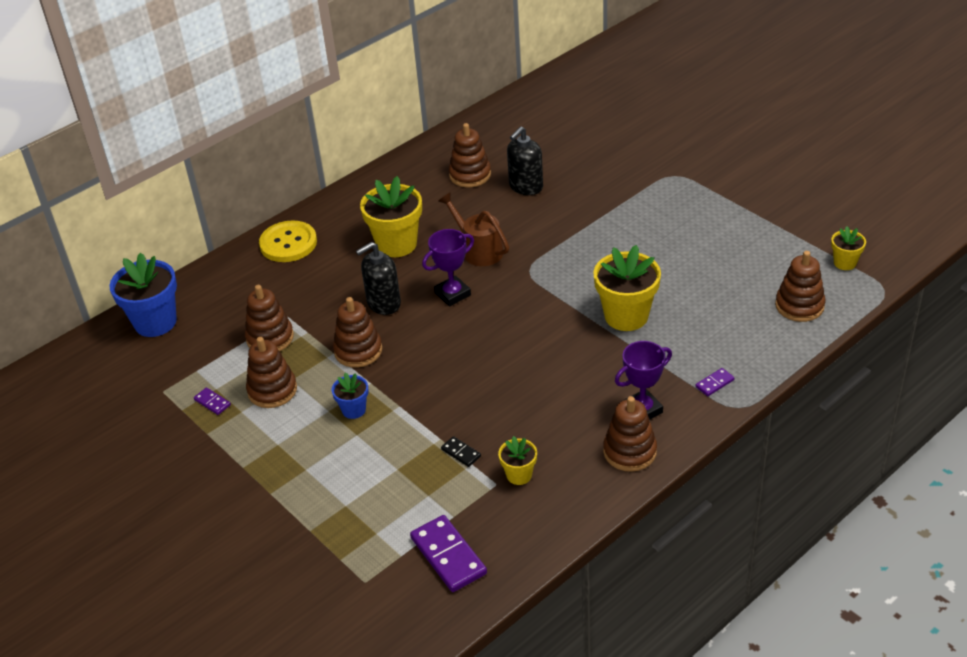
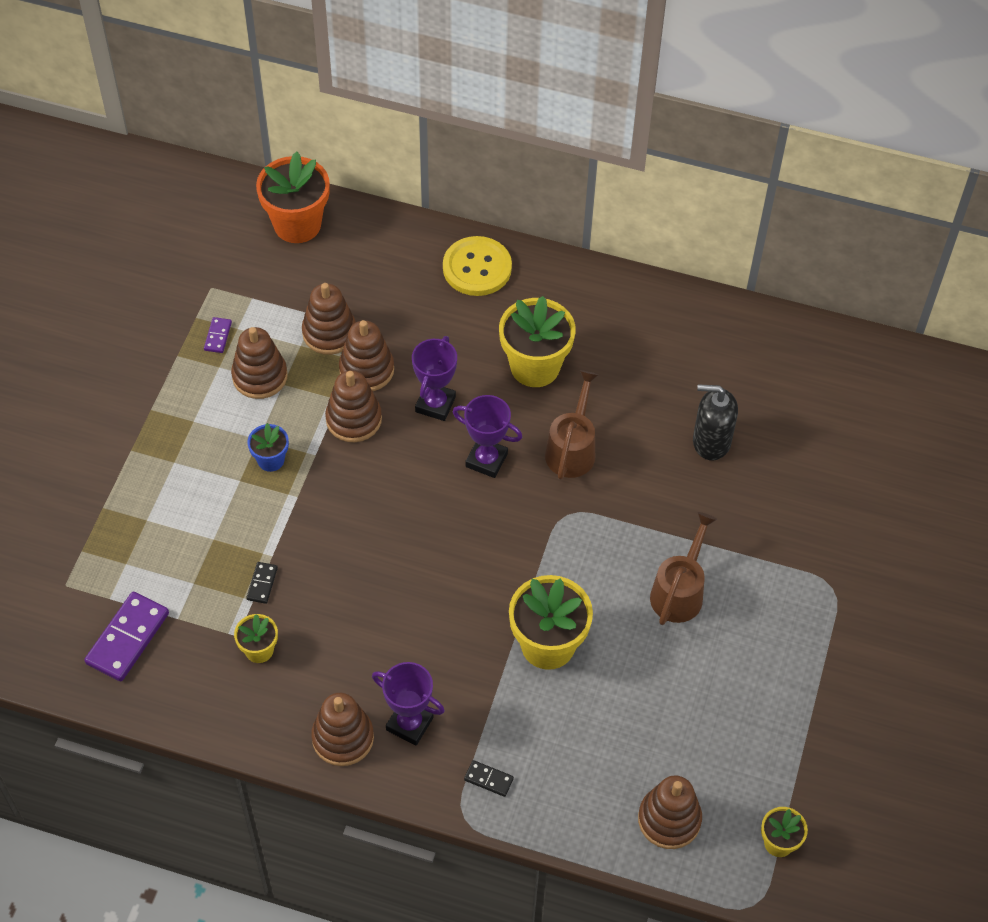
camera: 55 degrees right, 15 degrees up
blue flower pot [109,253,177,337] -> orange flower pot [256,152,330,243]
black soap dispenser [356,242,401,315] -> purple trophy [412,336,457,421]
brown stacking toy [449,123,491,187] -> brown stacking toy moved to [339,320,394,391]
purple domino [696,368,734,396] -> black domino [464,760,514,797]
none -> brown watering can [650,512,717,625]

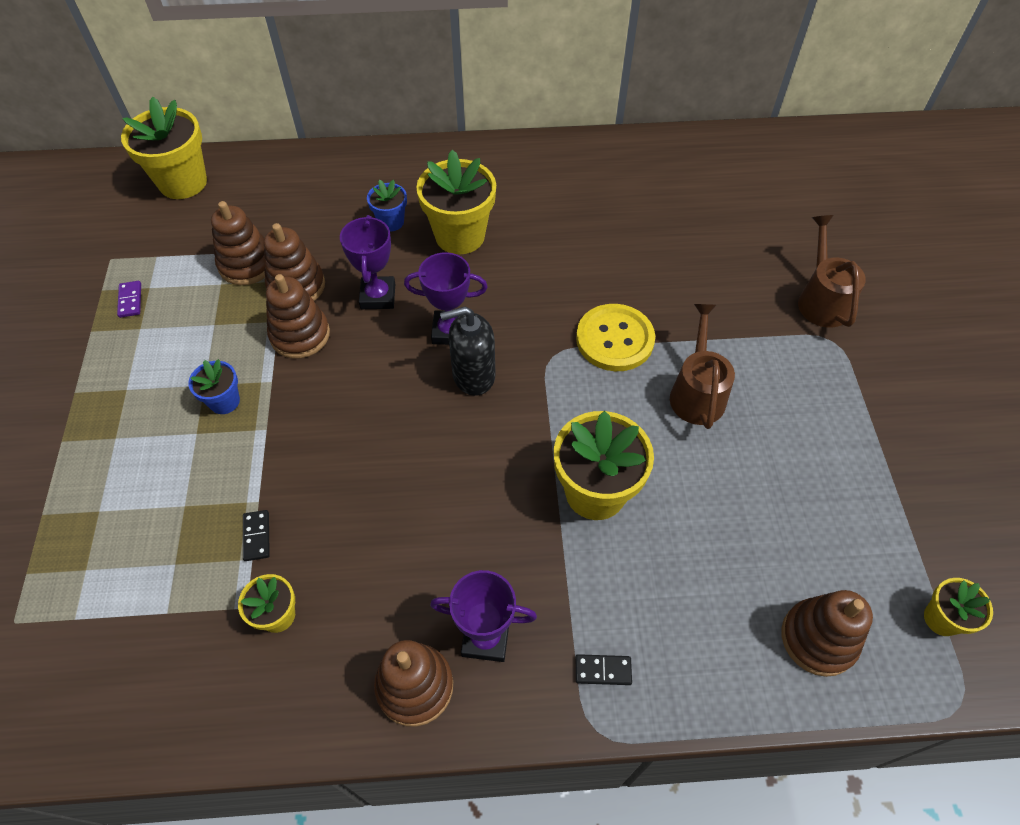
camera: 20 degrees left, 0 degrees up
purple domino [84,592,169,681] -> none
brown stacking toy [231,327,287,399] -> none
orange flower pot [256,152,330,243] -> yellow flower pot [121,97,207,199]
yellow button [443,236,512,296] -> yellow button moved to [576,304,655,371]
brown watering can [545,370,599,480] -> brown watering can moved to [798,215,866,328]
black soap dispenser [693,384,738,460] -> black soap dispenser moved to [440,307,495,396]
none -> blue flower pot [367,180,407,232]

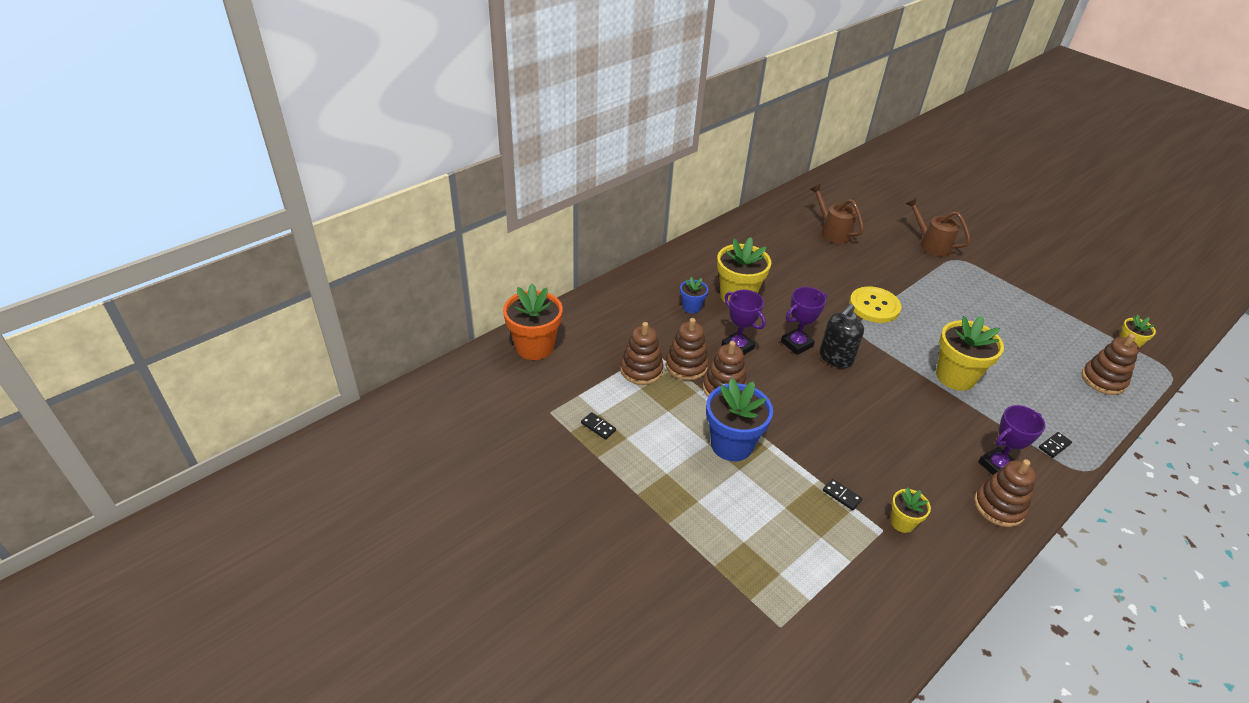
camera: 40 degrees left, 15 degrees down
purple domino [117,281,141,318] -> black domino [581,412,616,440]
yellow flower pot [121,97,207,199] -> orange flower pot [503,284,563,360]
blue flower pot [188,359,240,414] -> blue flower pot [706,378,773,461], size x1.91
brown watering can [670,304,735,429] -> brown watering can moved to [810,184,864,244]

